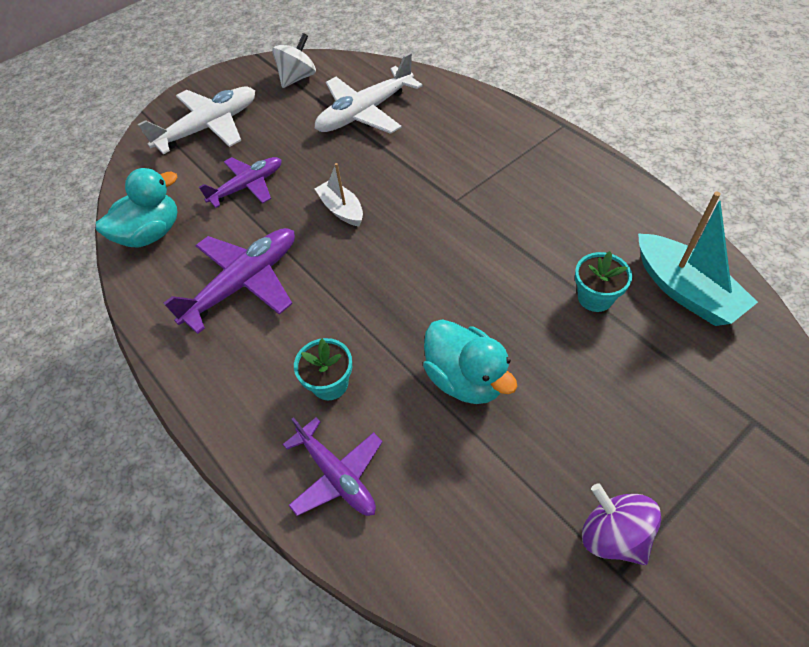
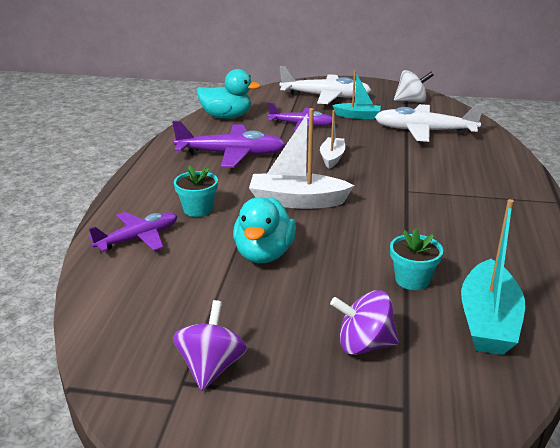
camera: 45 degrees right, 25 degrees down
purple plane [283,417,383,516] -> purple plane turned 135 degrees counterclockwise [88,212,177,252]
none -> white boat [249,108,354,209]
none -> purple spinning top [330,290,399,355]
none -> turquoise boat [332,71,381,119]

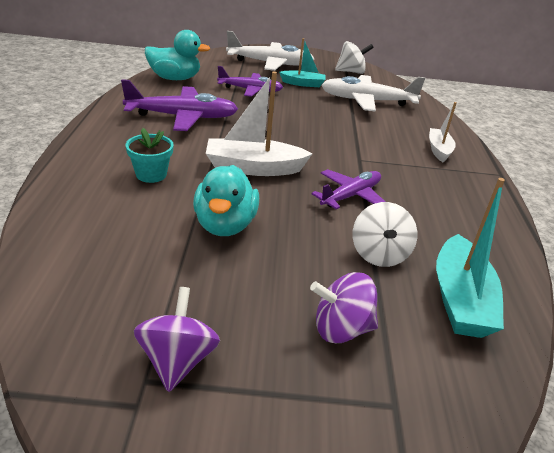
camera: 10 degrees left, 5 degrees up
purple plane [88,212,177,252] -> purple plane moved to [311,169,385,210]
white boat [320,110,345,169] -> white boat moved to [429,102,457,162]
turquoise flower pot [390,228,443,290] -> white spinning top [353,202,417,267]

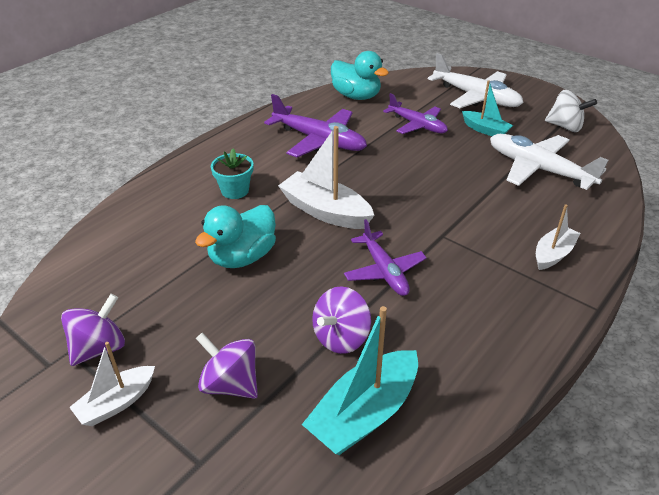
camera: 40 degrees right, 5 degrees up
purple plane [311,169,385,210] -> purple plane turned 75 degrees clockwise [344,219,427,296]
white spinning top [353,202,417,267] -> purple spinning top [312,286,371,354]
none -> white boat [69,342,155,426]

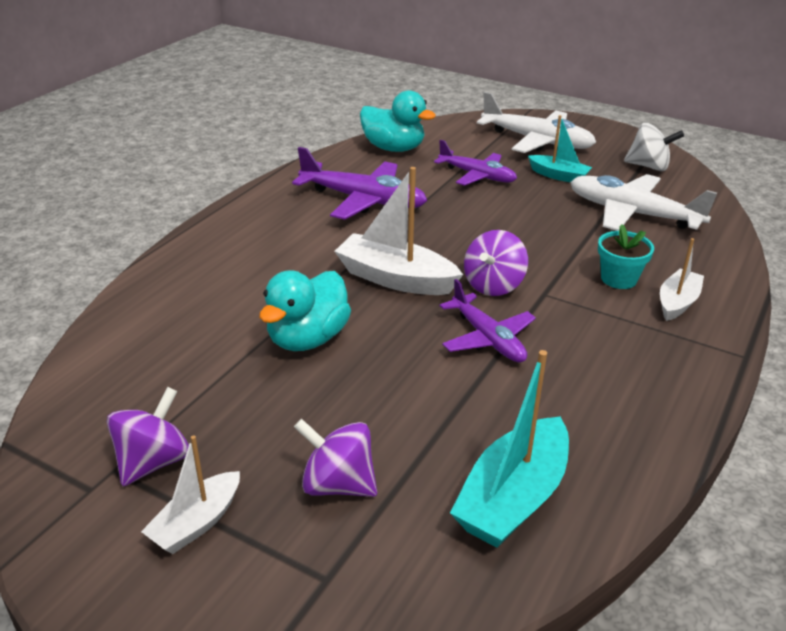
camera: 10 degrees left, 5 degrees down
turquoise flower pot [211,149,253,199] -> turquoise flower pot moved to [598,224,654,289]
purple spinning top [312,286,371,354] -> purple spinning top moved to [464,230,528,296]

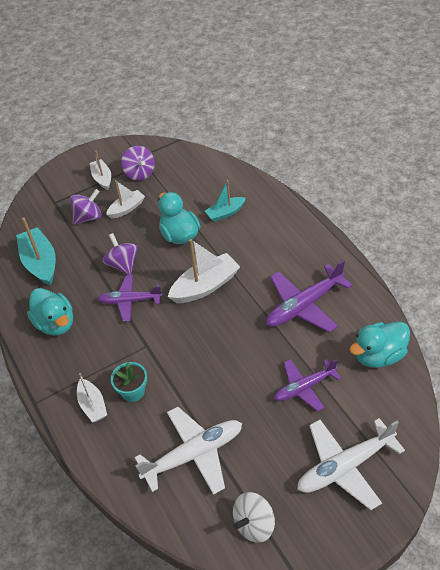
camera: 125 degrees right, 15 degrees up
purple spinning top [464,230,528,296] -> purple spinning top moved to [103,233,138,275]
turquoise boat [528,115,592,182] -> turquoise boat moved to [205,180,246,222]
none -> turquoise duck [27,288,73,336]
none -> white boat [106,180,145,219]

